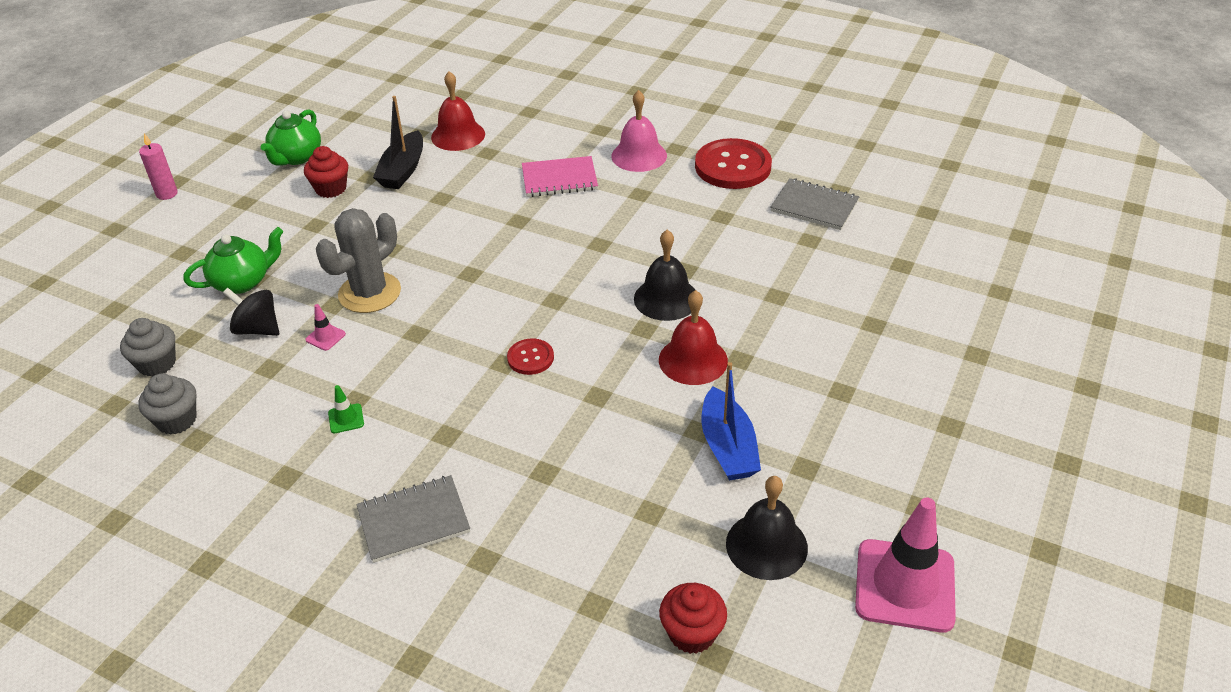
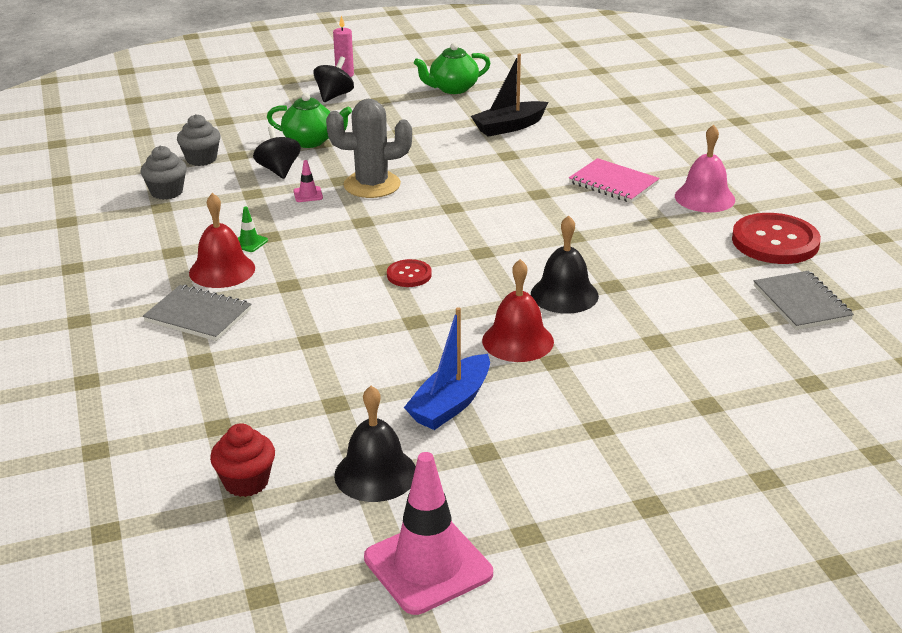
camera: 45 degrees right, 10 degrees down
red cupcake [304,146,348,198] -> none
red bell [431,71,485,151] -> red bell moved to [189,193,255,288]
none -> black spinning top [313,56,354,102]

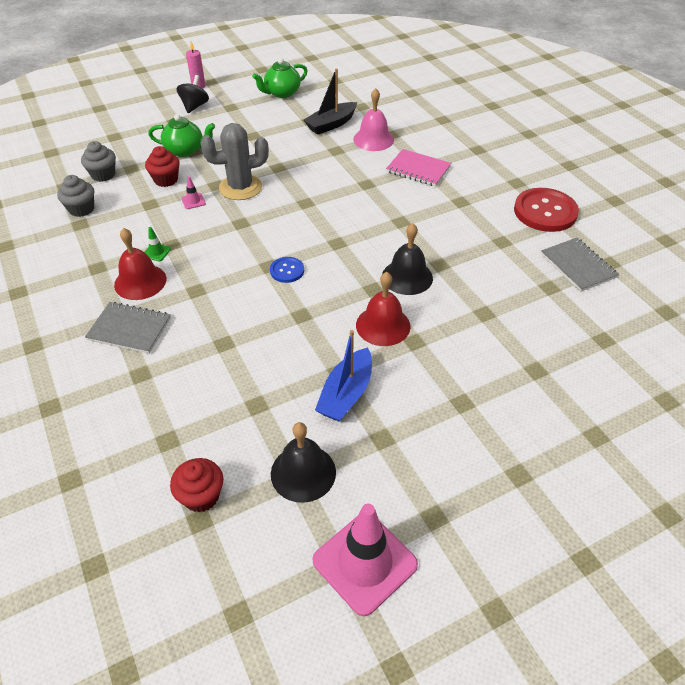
camera: 10 degrees left, 15 degrees up
black spinning top [253,126,301,179] -> red cupcake [145,146,180,187]
red button [387,259,432,287] -> blue button [270,257,304,283]
pink bell [675,125,735,212] -> pink bell moved to [353,88,394,151]

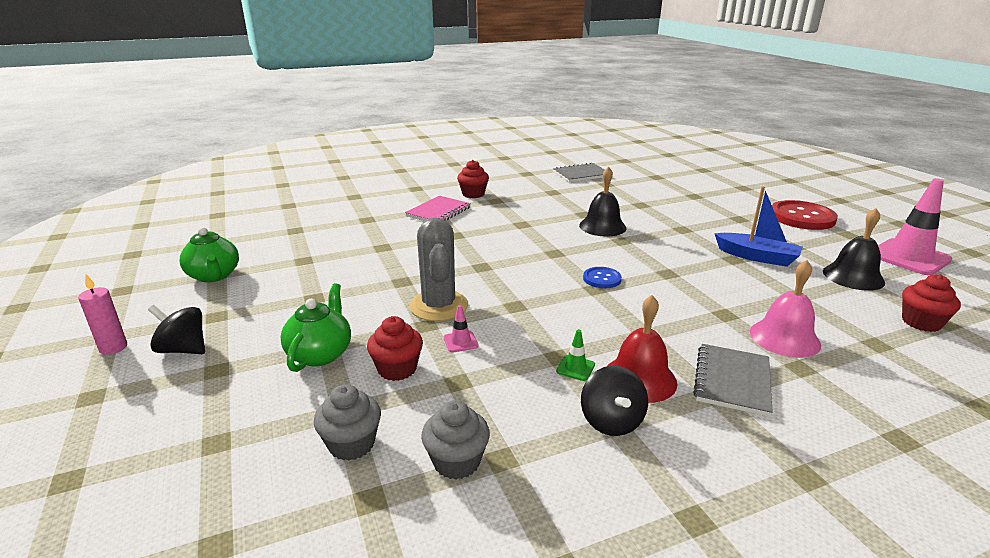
camera: 85 degrees left, 20 degrees down
black boat [304,68,357,135] -> none
pink bell [353,88,394,151] -> pink bell moved to [750,260,821,358]
red bell [356,272,410,346] -> none
red button [514,188,579,232] -> red button moved to [772,200,838,230]
none -> red cupcake [457,160,489,198]
none -> black spinning top [581,366,648,436]

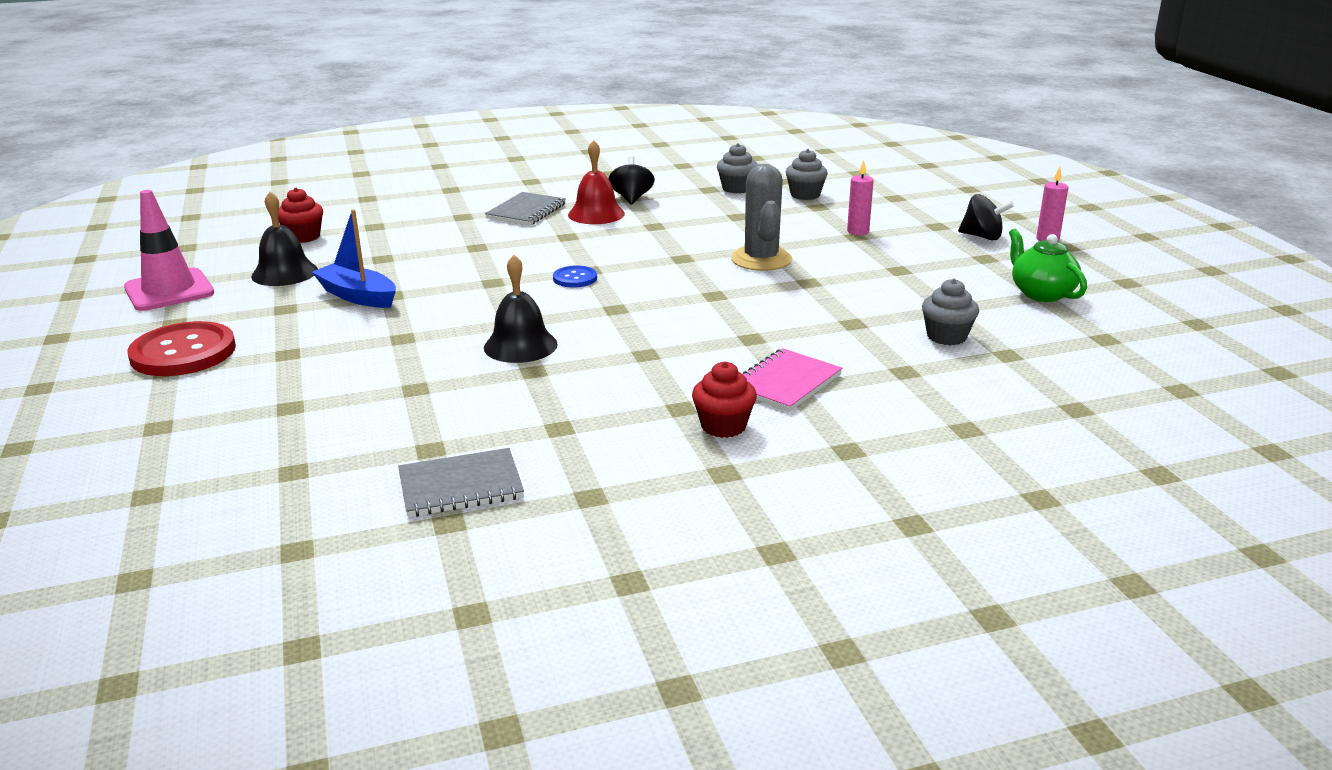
camera: 175 degrees left, 0 degrees up
green teapot [280,283,351,372] -> pink candle [847,160,874,235]
red cupcake [367,316,423,381] -> none
pink traffic cone [444,305,479,353] -> none
green traffic cone [556,329,595,381] -> none
pink bell [750,260,821,358] -> none
none -> grey cupcake [922,278,979,345]

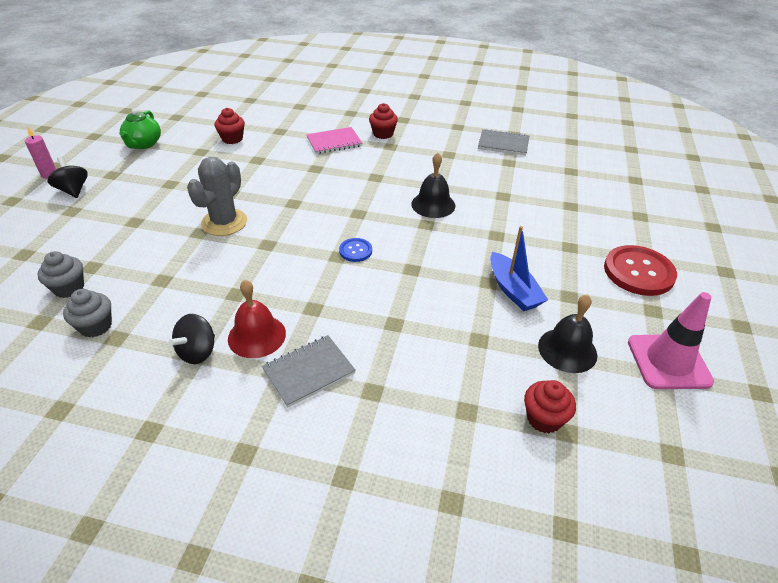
camera: 150 degrees left, 15 degrees up
pink candle [847,160,874,235] -> none
grey cupcake [922,278,979,345] -> red cupcake [214,108,245,144]

